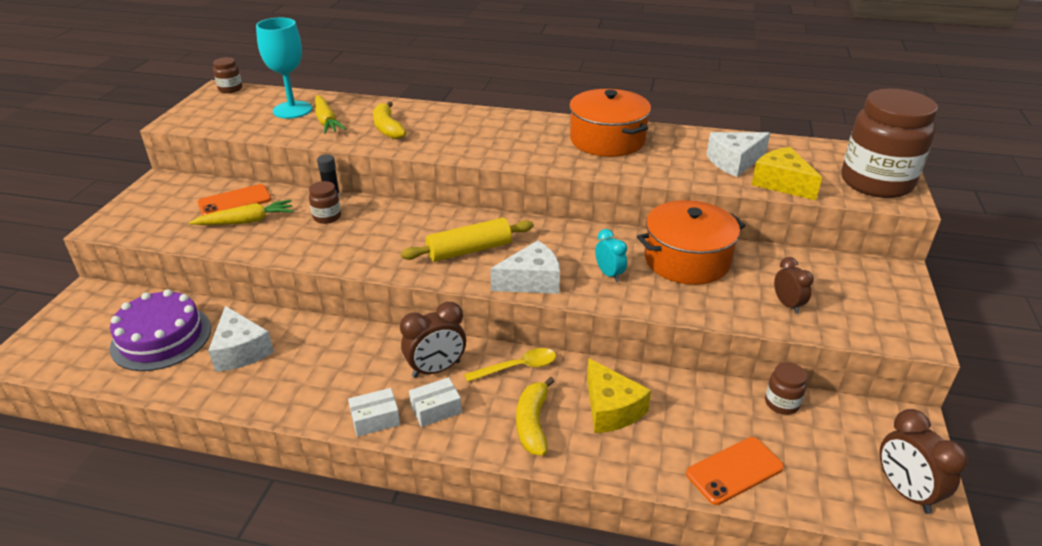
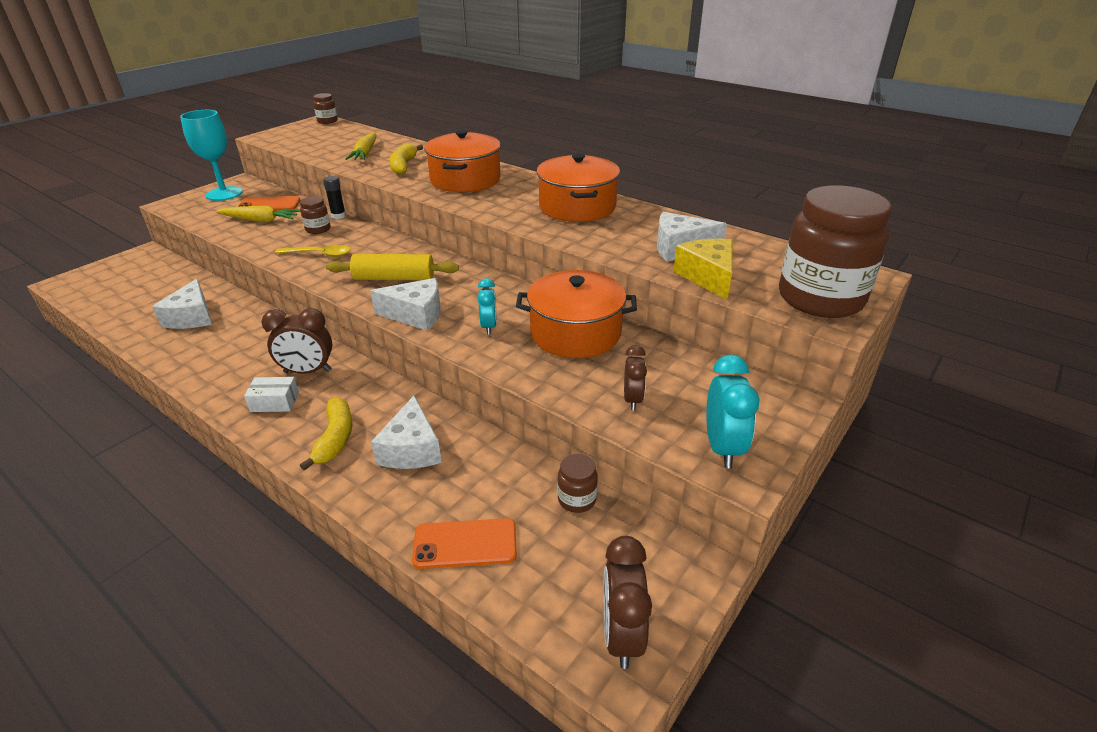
camera: 25 degrees right, 0 degrees up
purple cake [110,289,211,371] -> none
turquoise goblet [256,18,312,119] -> turquoise goblet moved to [180,110,243,201]
white box [348,388,400,437] -> none
yellow spoon [464,348,556,382] -> yellow spoon moved to [275,245,351,257]
yellow banana [516,377,555,455] -> yellow banana turned 150 degrees clockwise [300,397,352,471]
yellow cheese [587,358,651,433] -> white cheese [371,396,442,469]
none -> orange pot [424,130,501,192]
none -> turquoise clock [706,354,760,468]

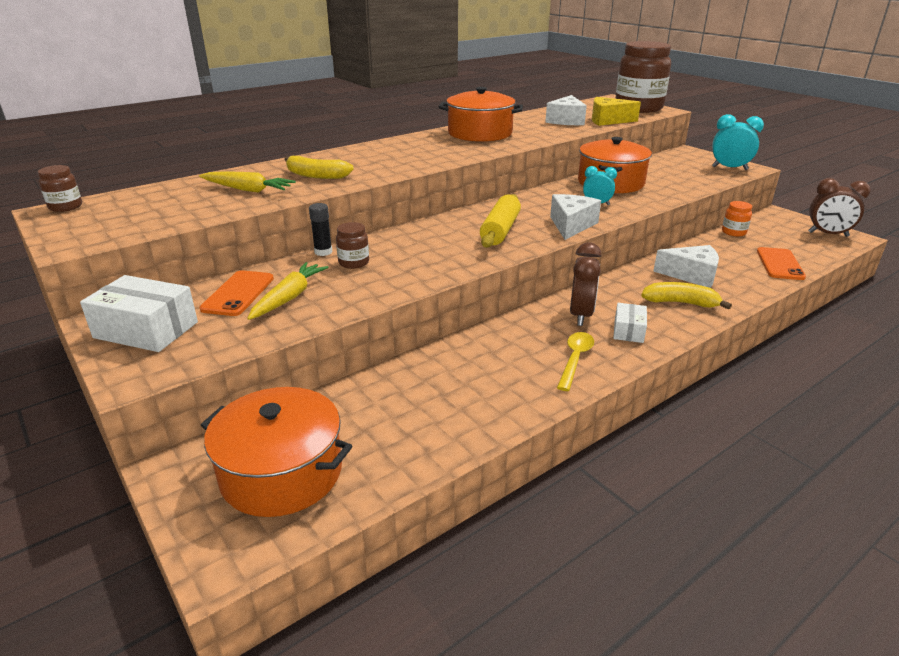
camera: 75 degrees left, 5 degrees down
white cheese [152,279,212,329] -> none
turquoise goblet [180,110,243,201] -> white box [80,275,198,352]
yellow spoon [275,245,351,257] -> yellow spoon moved to [557,332,594,391]
orange pot [424,130,501,192] -> orange pot moved to [201,387,352,517]
brown jar [557,454,598,513] -> orange jar [722,201,752,237]
brown clock [624,345,647,411] -> none

